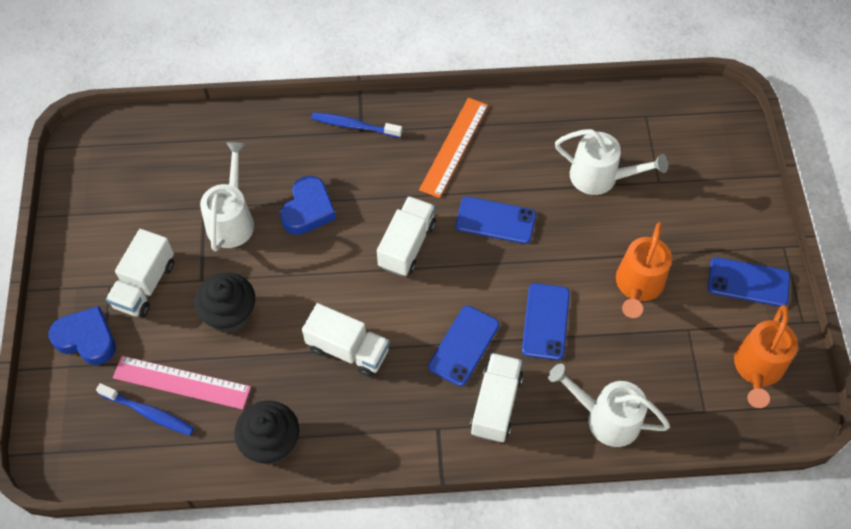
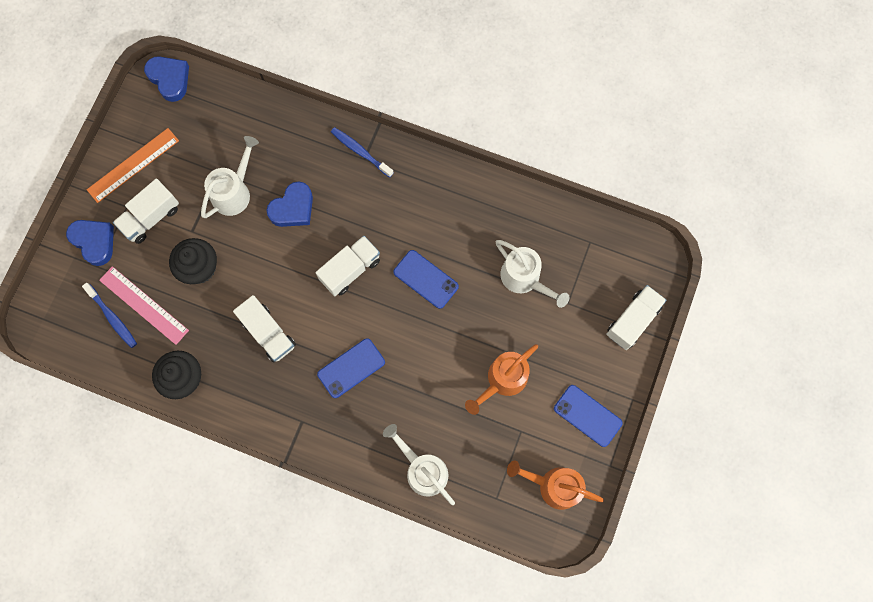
camera: 25 degrees right, 15 degrees up
orange ruler [419,98,488,198] -> orange ruler moved to [87,128,179,203]
white truck [470,353,523,442] -> white truck moved to [606,285,666,350]
blue phone [522,283,570,360] -> none
orange watering can [734,305,798,408] -> orange watering can turned 60 degrees clockwise [507,461,604,510]
none -> blue heart [144,56,189,102]

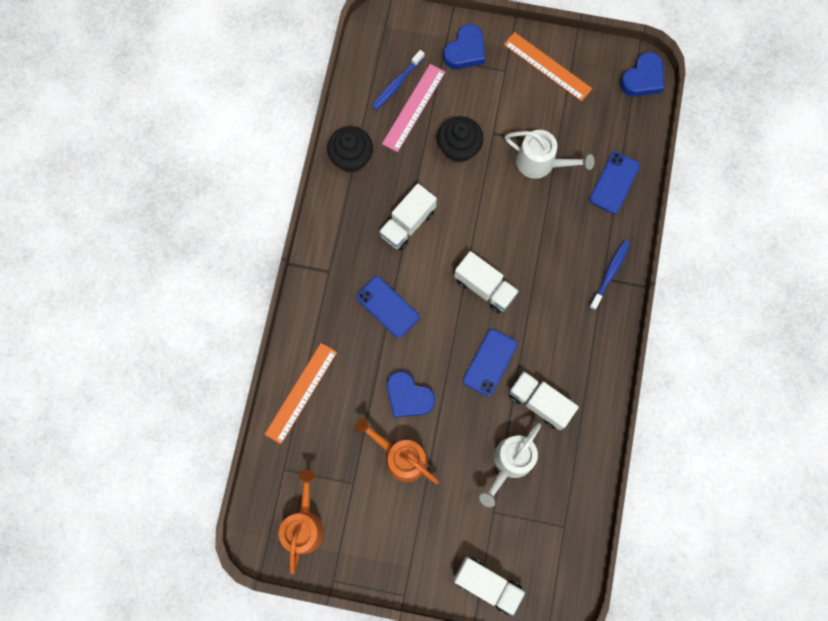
camera: 80 degrees right, 0 degrees up
white truck [113,179,179,244] -> white truck moved to [509,371,579,430]
blue heart [266,181,313,227] -> blue heart moved to [387,371,435,418]
white watering can [383,424,455,505] -> orange ruler [265,343,337,444]
blue phone [554,385,623,447] -> blue phone moved to [589,152,640,214]

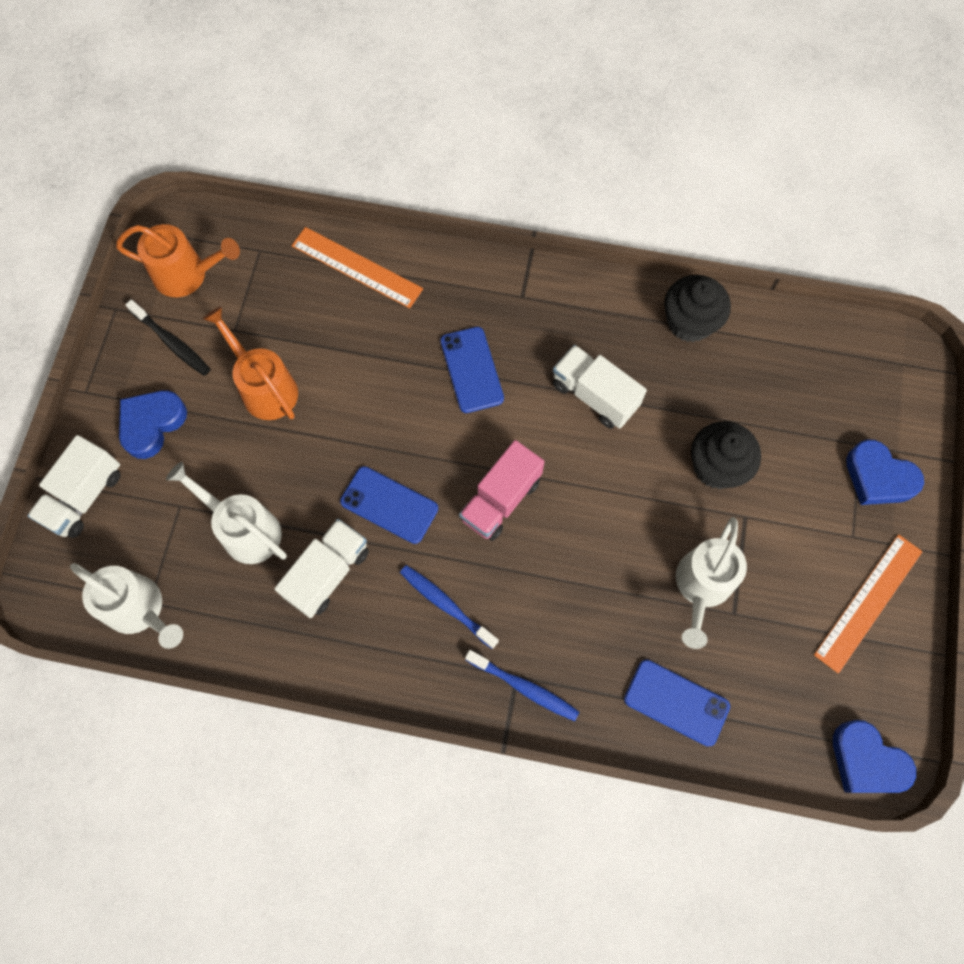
camera: 90 degrees right, 5 degrees down
orange watering can [355,418,439,484] -> orange watering can turned 75 degrees counterclockwise [203,306,298,420]
blue phone [356,276,419,338] -> blue phone turned 60 degrees counterclockwise [440,327,504,413]
blue toothbrush [372,50,424,110] -> blue toothbrush moved to [400,565,499,649]
pink ruler [382,64,445,152] -> none
blue heart [387,371,435,418] -> blue heart moved to [119,390,187,459]
white truck [454,251,519,313] -> pink truck [459,440,545,541]
none -> white watering can [70,563,183,649]
none -> black toothbrush [125,299,211,376]

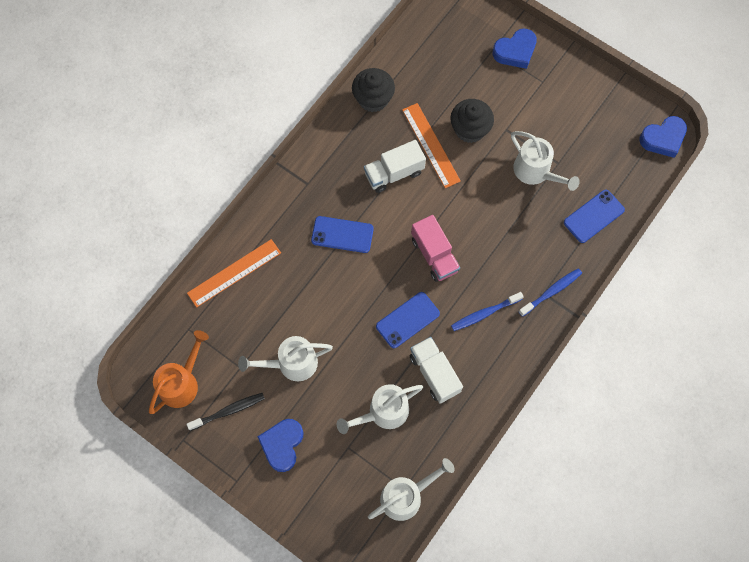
camera: 65 degrees left, 0 degrees up
white truck [27,435,121,538] -> none
blue heart [119,390,187,459] -> blue heart turned 45 degrees clockwise [258,419,304,472]
orange watering can [203,306,298,420] -> white watering can [238,336,333,381]
orange ruler [814,534,923,673] -> orange ruler moved to [402,103,461,188]

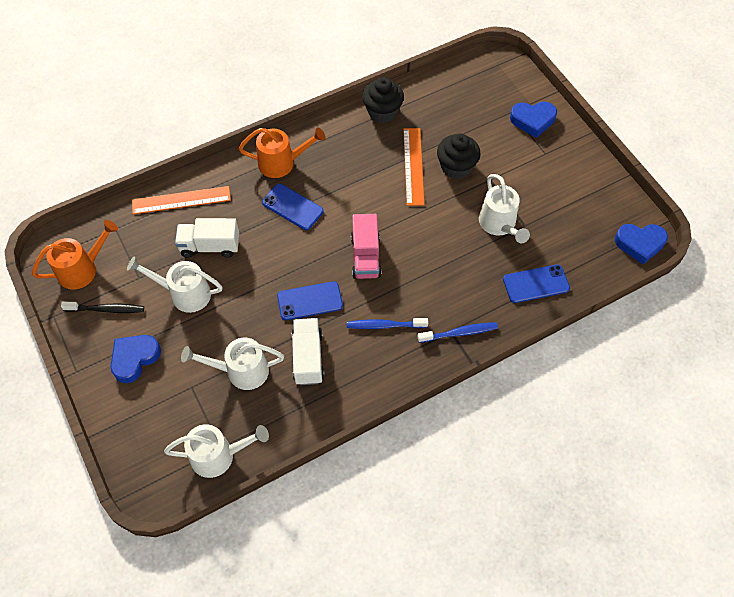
camera: 25 degrees right, 10 degrees down
white truck [364,140,426,193] -> white truck moved to [175,218,239,258]
none -> orange watering can [239,128,326,178]

